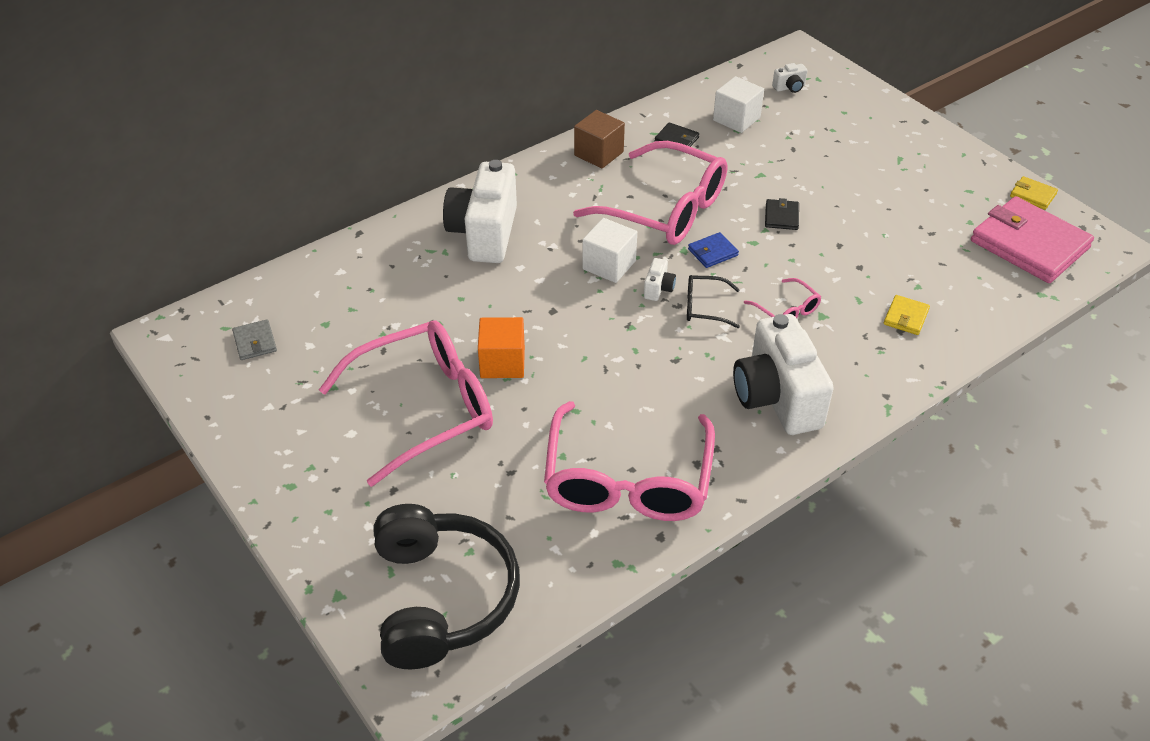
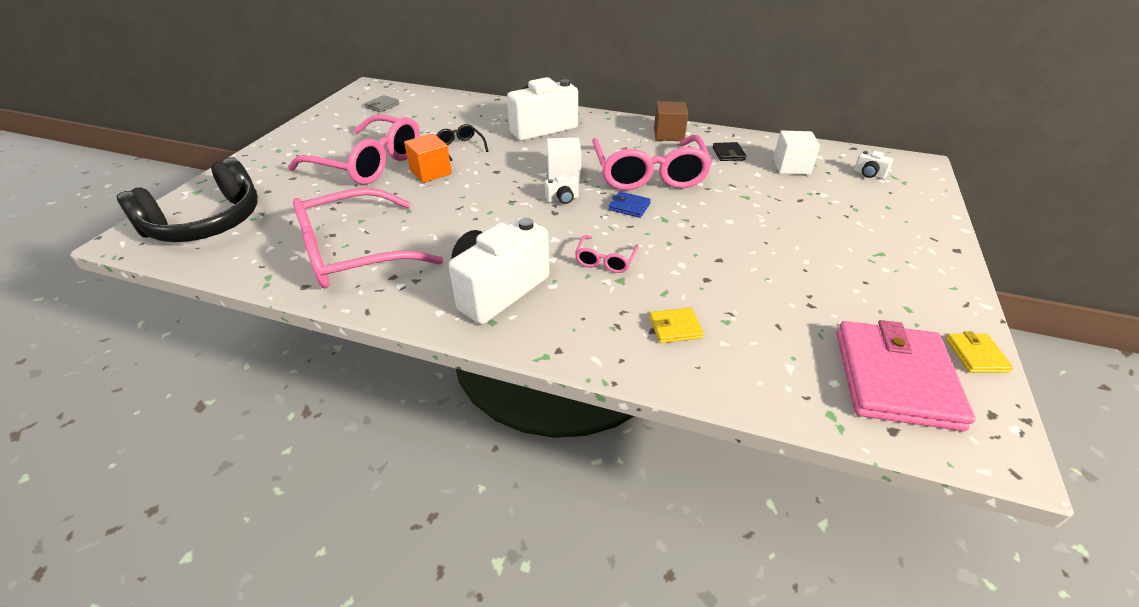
camera: 55 degrees right, 5 degrees down
black glasses [687,275,740,328] -> black glasses moved to [436,124,488,161]
black wallet [765,198,799,230] -> none

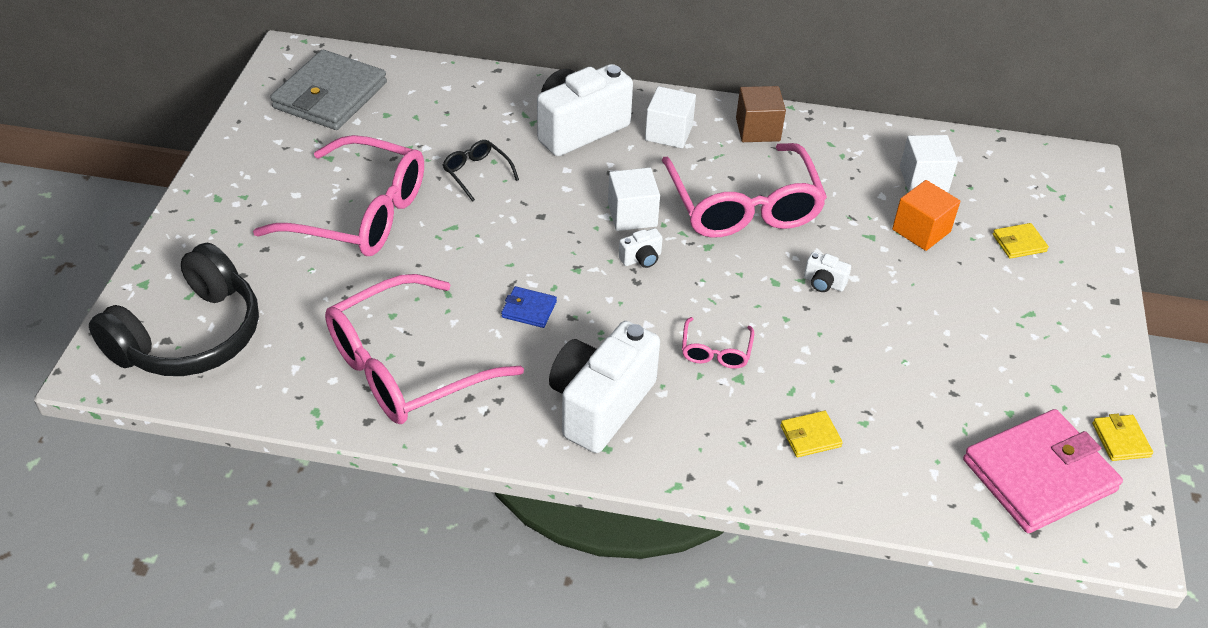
camera: 10 degrees left, 5 degrees up
grey wallet [365,95,400,112] -> grey wallet [270,50,387,130], size x2.34
orange cube [404,133,452,183] -> orange cube moved to [892,180,960,251]
blue wallet [609,191,651,218] -> blue wallet moved to [501,286,557,328]
black wallet [712,142,746,161] -> none
pink wallet [837,320,976,431] -> pink wallet turned 60 degrees clockwise [963,409,1123,533]
white camera [854,151,893,179] -> white camera moved to [804,252,851,292]
none -> white cube [645,86,696,148]
none -> yellow wallet [993,223,1049,259]

